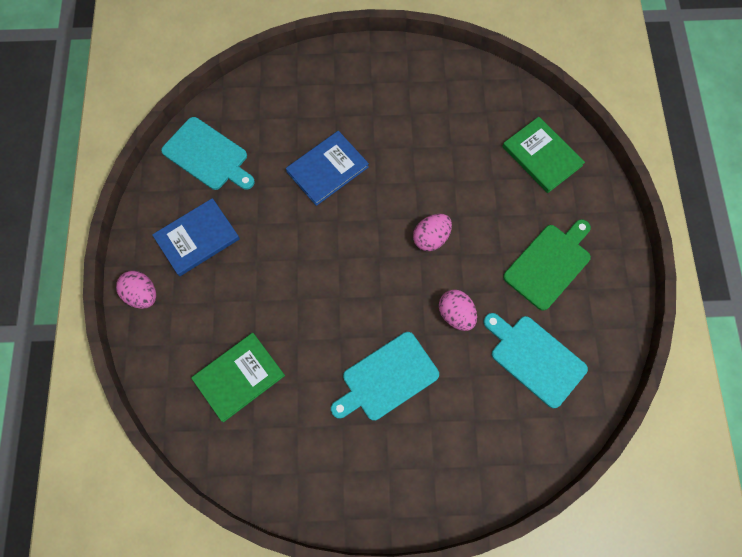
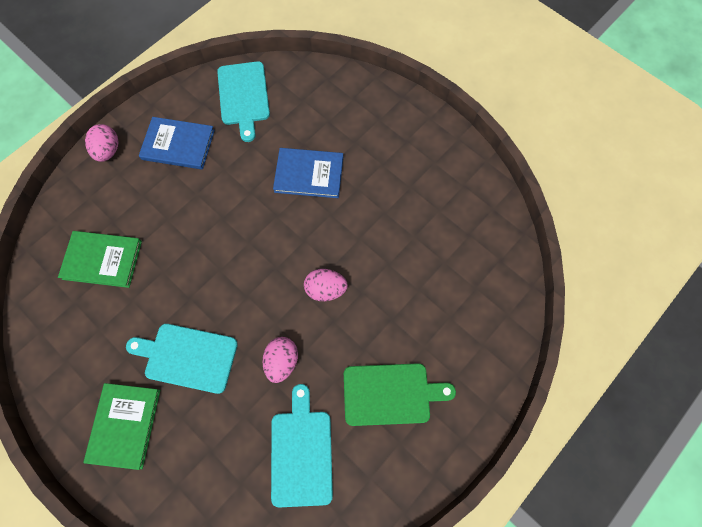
camera: 45 degrees right, 0 degrees up
green book [502,117,585,193] -> green book moved to [84,383,160,470]

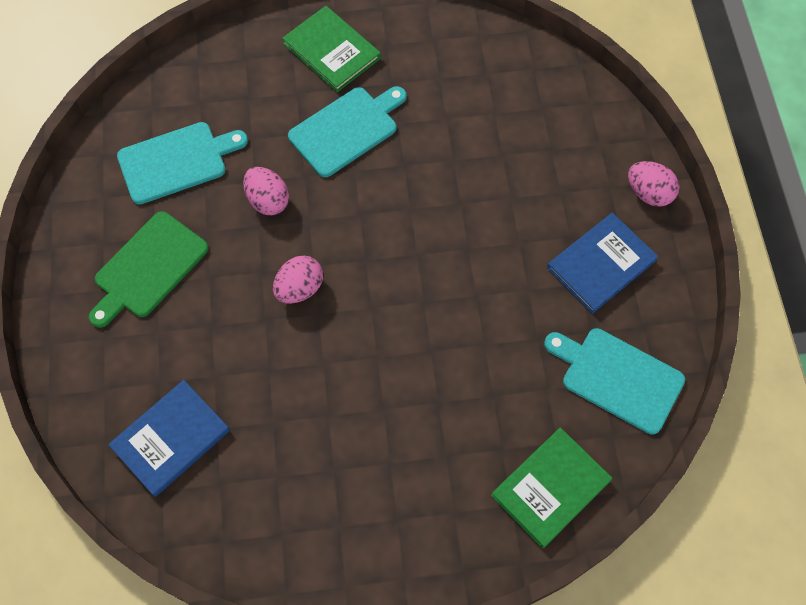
camera: 130 degrees right, 5 degrees down
green book [58,231,142,288] -> green book moved to [491,427,612,548]
turquoise cutting board [271,384,333,507] -> turquoise cutting board turned 60 degrees counterclockwise [117,122,248,205]
blue book [273,148,343,198] -> blue book moved to [108,380,230,497]

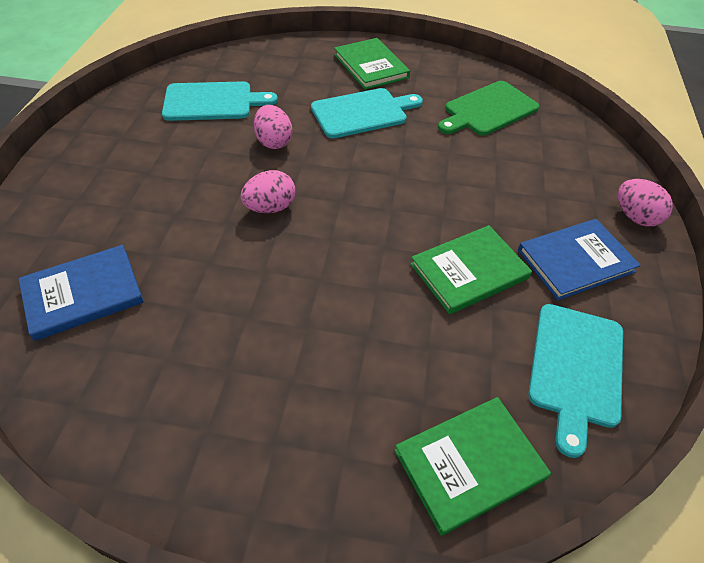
camera: 15 degrees right, 15 degrees down
green cutting board [89,211,209,328] -> green cutting board moved to [438,81,539,135]
turquoise cutting board [544,328,685,435] -> turquoise cutting board turned 120 degrees counterclockwise [528,304,623,458]
none -> green book [410,225,532,314]

